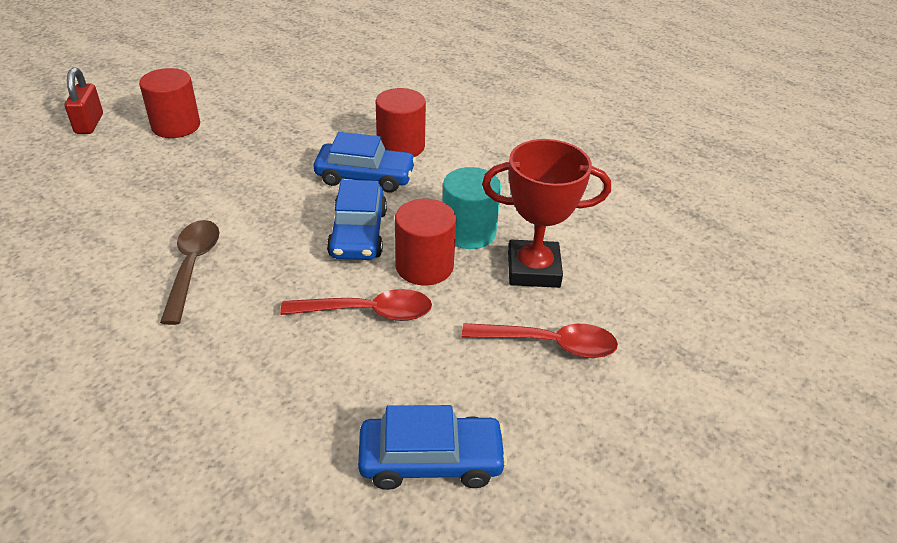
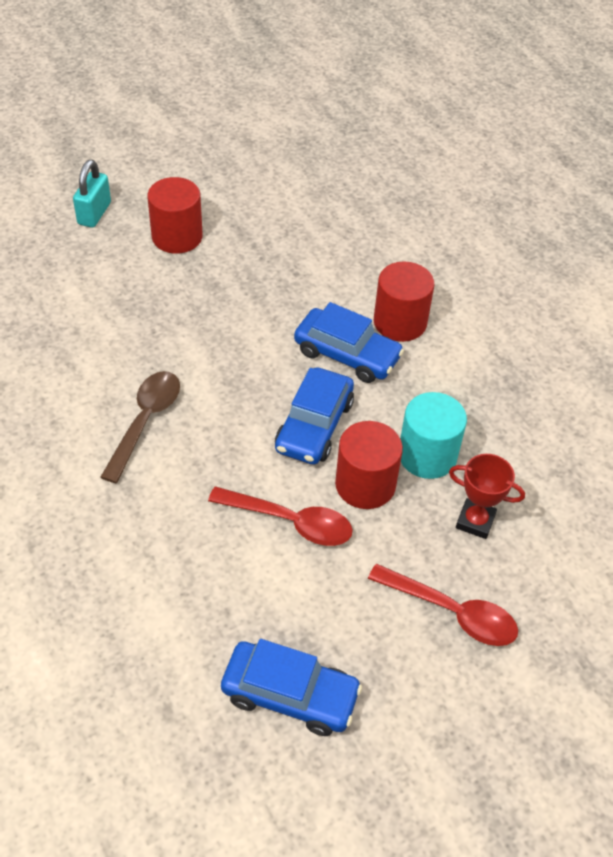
camera: 20 degrees right, 10 degrees up
red padlock [65,67,103,134] -> turquoise padlock [73,160,111,228]
red trophy [482,139,611,288] -> red trophy [449,454,525,539], size x0.60

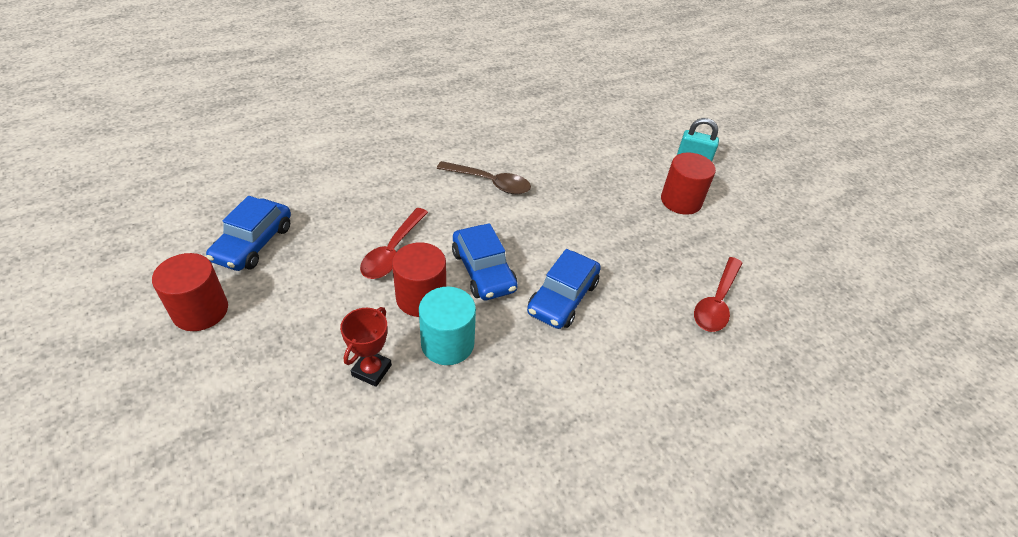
camera: 90 degrees right, 5 degrees down
blue car [275,367,354,465] -> blue car turned 135 degrees counterclockwise [452,223,518,300]
red spoon [368,564,518,646] -> red spoon moved to [694,257,743,332]
red cylinder [374,261,434,342] -> red cylinder moved to [152,253,228,331]

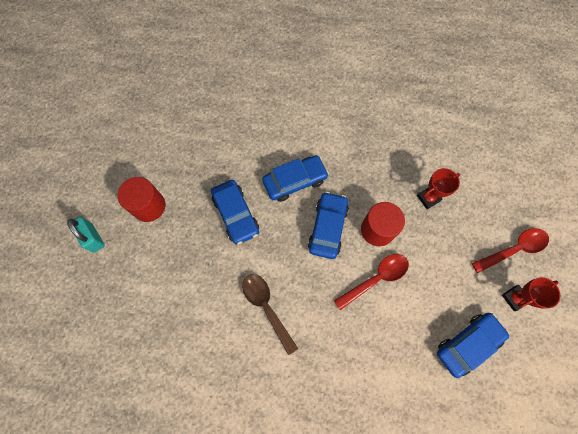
camera: 140 degrees left, 25 degrees up
red cylinder [152,253,228,331] -> red trophy [502,277,560,311]
turquoise cylinder [419,287,476,365] -> none
red spoon [694,257,743,332] -> red spoon moved to [472,228,549,273]
none -> blue car [211,180,259,245]

